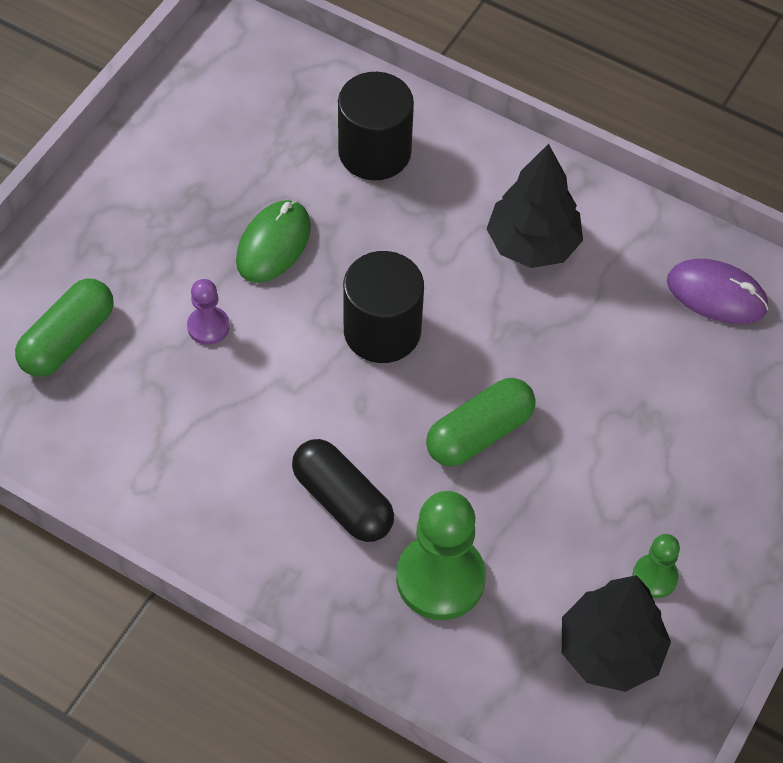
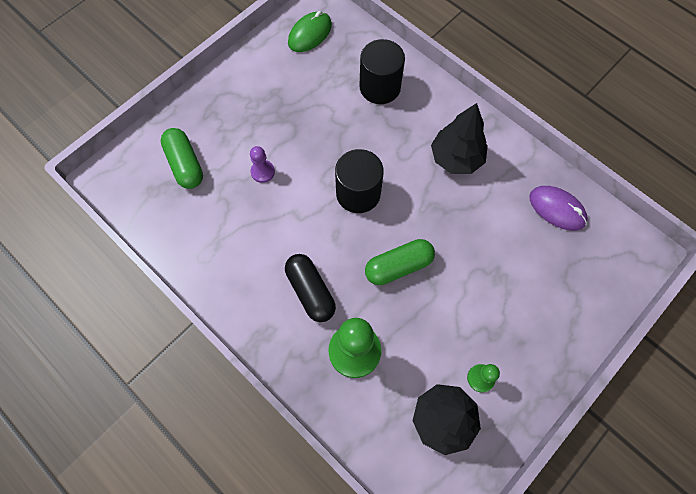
camera: 15 degrees right, 10 degrees up
green capsule [15,279,114,377] -> green capsule turned 75 degrees counterclockwise [161,128,203,189]
green mouse [236,200,311,283] -> green mouse moved to [288,11,332,52]

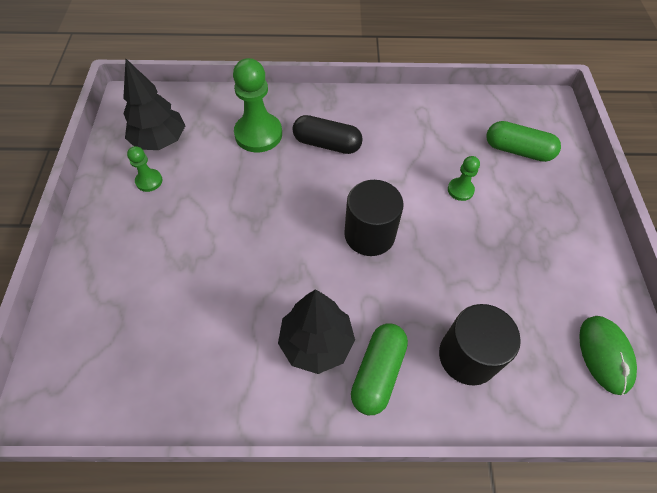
camera: 135 degrees right, 10 degrees down
purple pawn [250,146,275,183] -> green pawn [448,156,480,201]
green capsule [365,239,435,285] -> green capsule moved to [351,323,408,415]
purple mouse [529,186,588,231] -> none

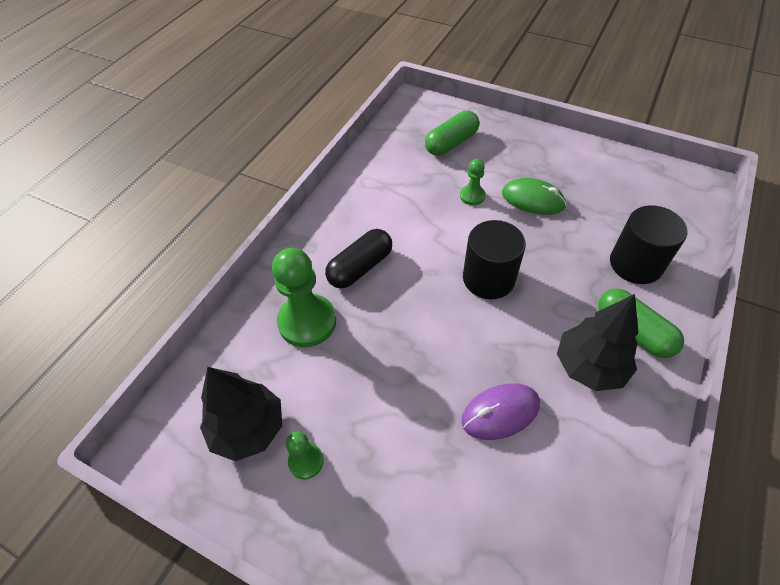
camera: 60 degrees left, 5 degrees down
green mouse [579,316,637,395] -> green mouse moved to [502,178,566,215]
none -> purple mouse [461,383,540,440]

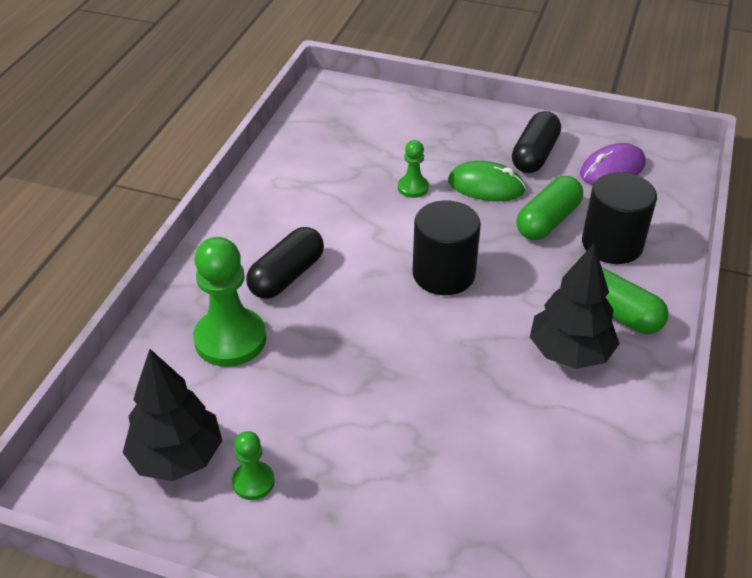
camera: 10 degrees left, 10 degrees down
green capsule [425,110,479,156] -> green capsule moved to [517,176,583,240]
purple mouse [461,383,540,440] -> purple mouse moved to [580,143,646,185]
none -> black capsule [512,111,561,173]

